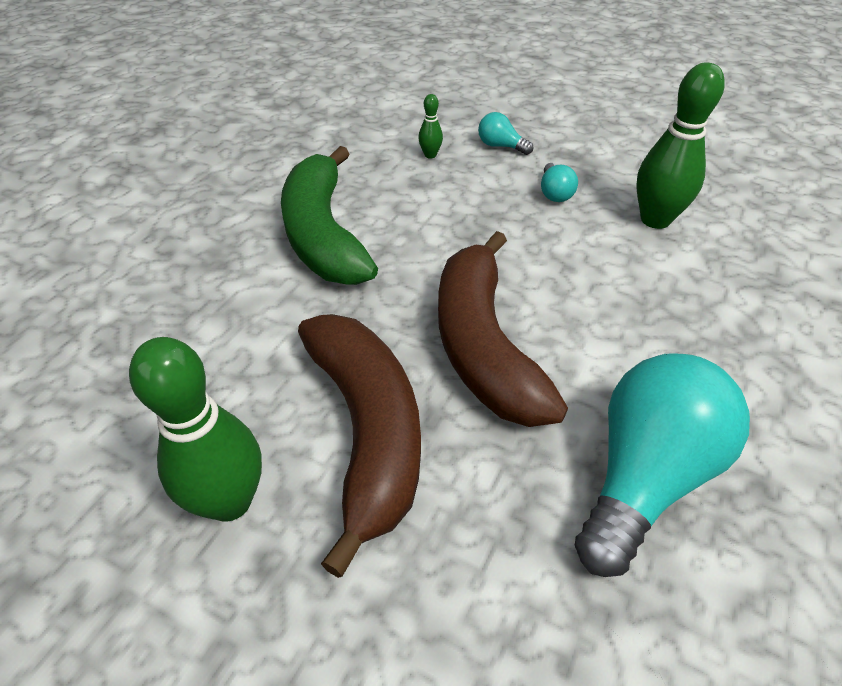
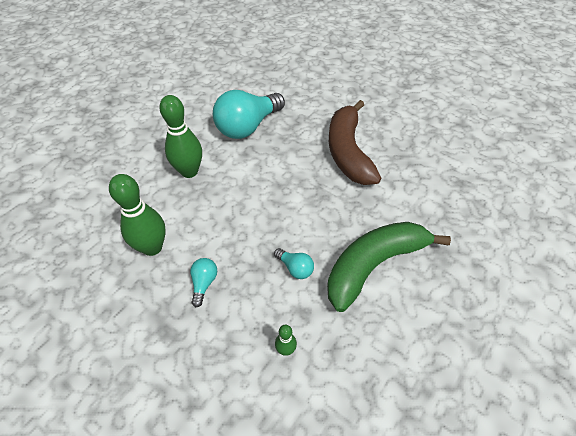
camera: 170 degrees left, 5 degrees up
green bowling pin [129,337,262,522] -> green bowling pin moved to [159,95,202,178]
green banana [281,146,378,285] -> green banana turned 120 degrees counterclockwise [327,222,451,312]
brown banana [438,231,568,427] -> none
turquoise light bulb [478,112,533,155] -> turquoise light bulb moved to [274,248,314,279]

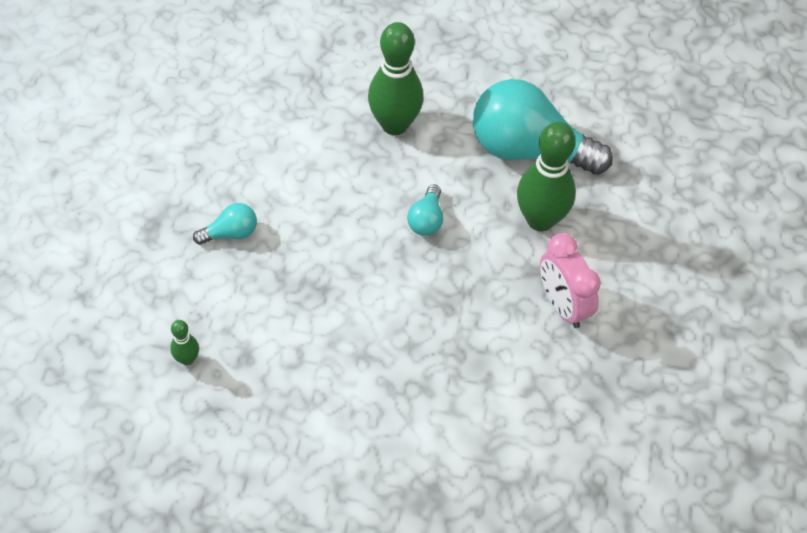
camera: 60 degrees right, 5 degrees up
green bowling pin [109,174,166,256] -> green bowling pin moved to [517,122,576,231]
turquoise light bulb [274,248,314,279] -> turquoise light bulb moved to [407,185,443,236]
green banana [327,222,451,312] -> none
brown banana [329,100,381,185] -> pink clock [540,233,601,328]

